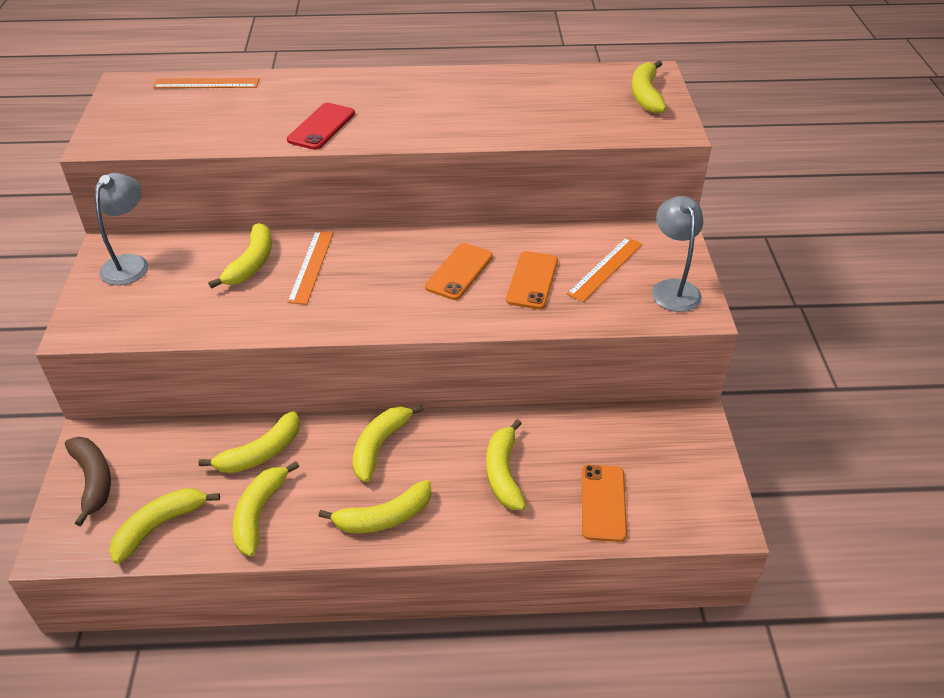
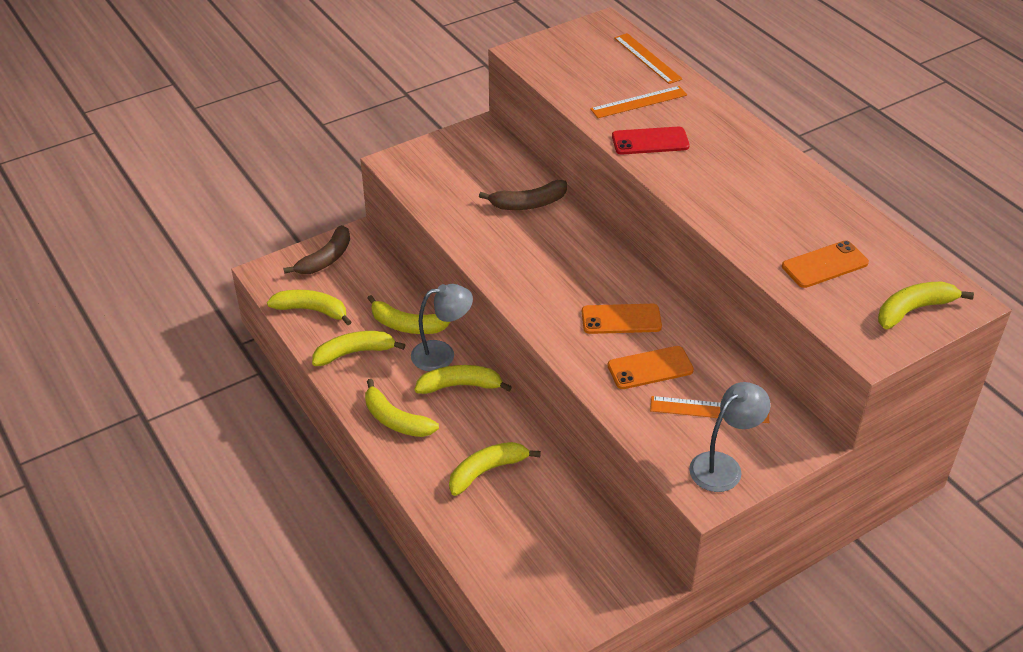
camera: 60 degrees right, 0 degrees up
grey lamp [95,173,149,285] -> grey lamp moved to [411,284,473,371]
yellow banana [208,223,272,289] -> brown banana [479,180,567,210]
orange ruler [287,231,333,305] -> orange ruler moved to [590,86,687,118]
orange phone [582,465,627,542] -> orange phone moved to [782,240,869,288]

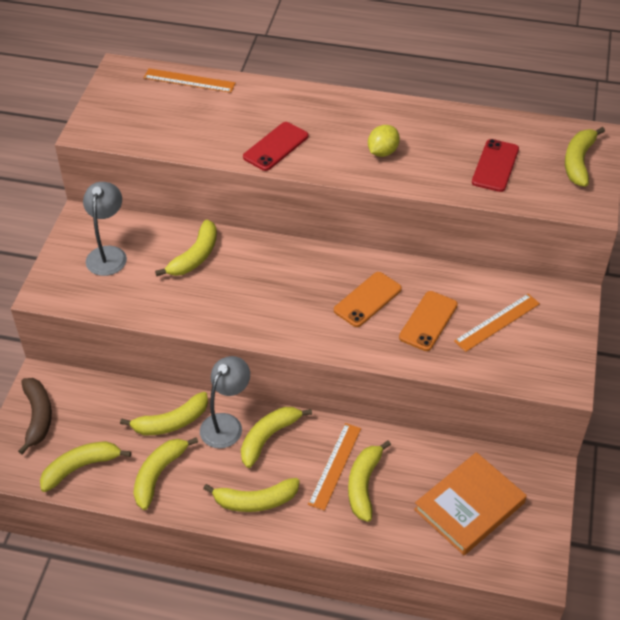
camera: 45 degrees left, 5 degrees up
brown banana [479,180,567,210] -> yellow banana [155,220,217,276]
orange ruler [590,86,687,118] -> orange ruler moved to [308,423,361,511]
grey lamp [689,382,771,492] -> grey lamp moved to [83,182,127,276]
orange phone [782,240,869,288] -> red phone [472,139,519,192]
none -> yellow lemon [368,125,400,157]
none -> orange book [414,452,527,555]

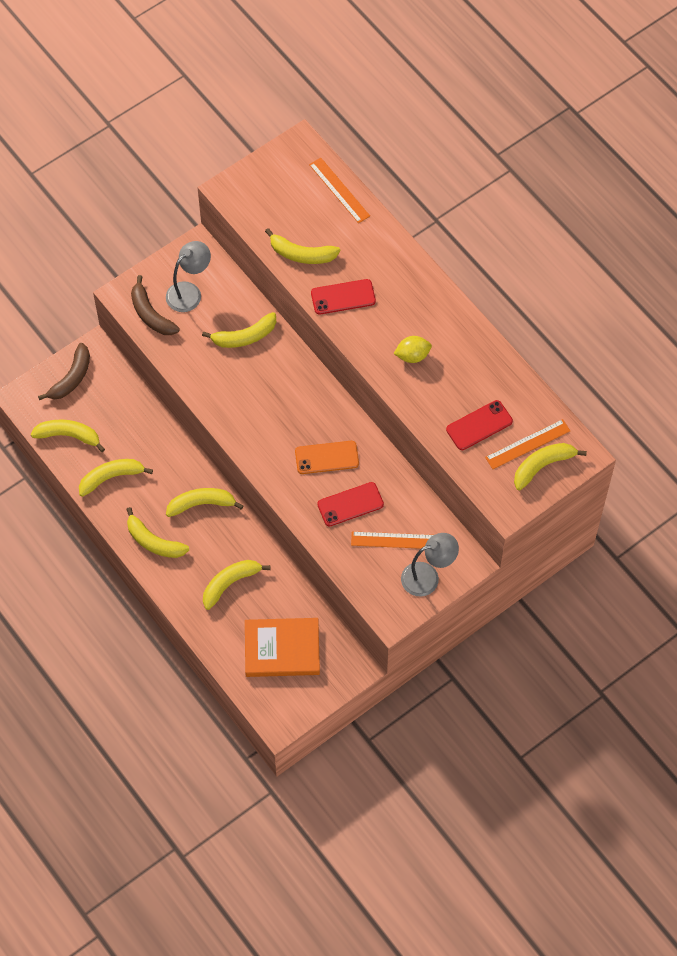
camera: 40 degrees right, 15 degrees up
yellow banana [120,392,208,435] -> yellow banana moved to [265,228,340,264]
grey lamp [200,356,250,449] -> grey lamp moved to [401,533,459,597]
orange ruler [308,423,361,511] -> orange ruler moved to [485,419,570,469]
orange phone [399,291,458,351] -> red phone [317,482,384,526]
none -> brown banana [131,275,180,335]

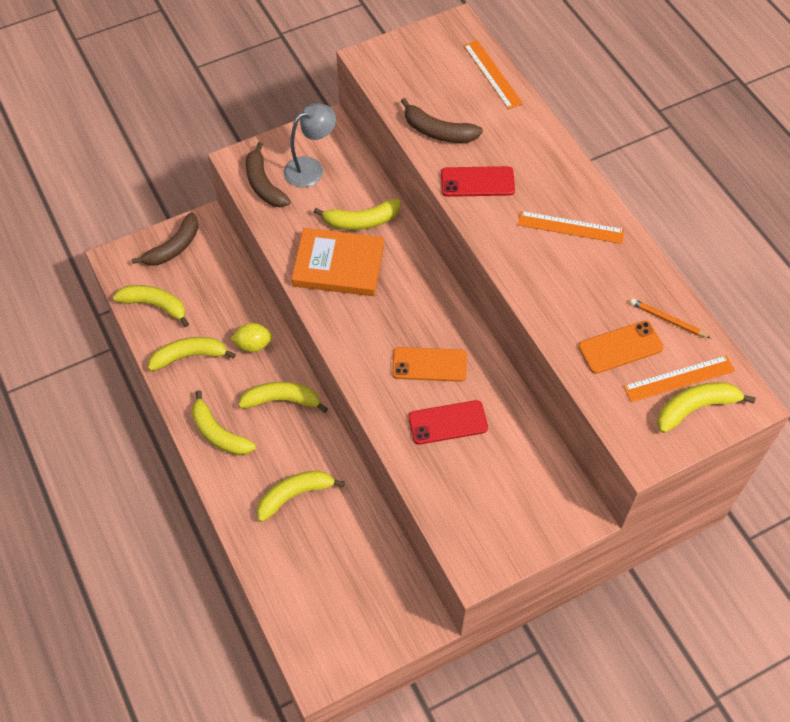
camera: 10 degrees right, 5 degrees down
orange book [245,618,320,677] -> orange book moved to [291,228,384,296]
yellow banana [265,228,340,264] -> brown banana [401,98,483,143]
orange ruler [351,531,433,549] -> orange ruler moved to [518,211,625,244]
yellow lemon [394,336,432,363] -> yellow lemon moved to [230,323,273,352]
grey lamp [401,533,459,597] -> none
red phone [446,400,513,450] -> orange phone [578,321,663,374]
none -> orange pencil [630,299,711,338]

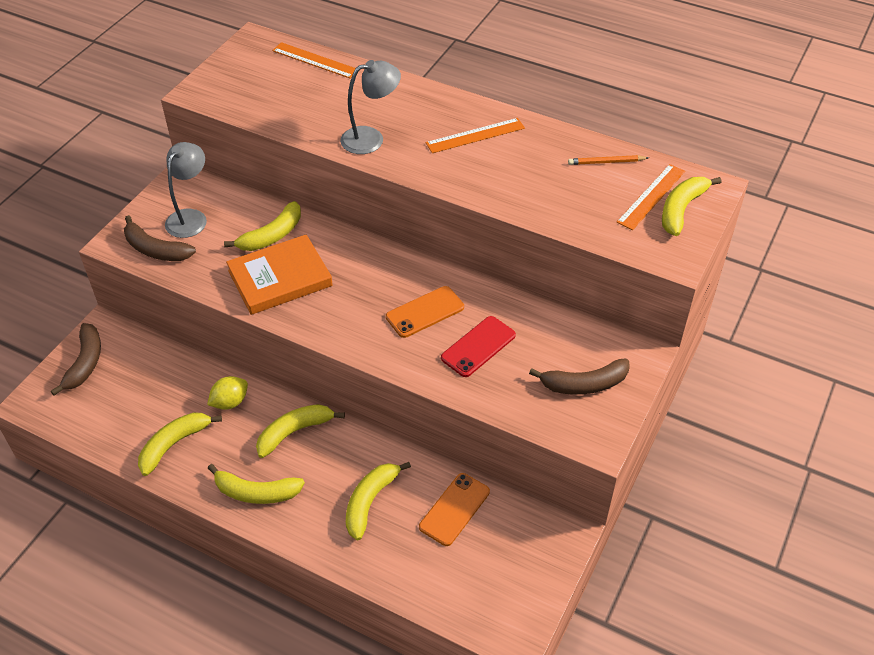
camera: 35 degrees left, 10 degrees down
yellow banana [113,285,189,327] -> none
brown banana [401,98,483,143] -> brown banana moved to [529,359,630,395]
red phone [441,166,515,197] -> grey lamp [340,60,401,154]
orange phone [578,321,663,374] -> orange phone moved to [419,473,490,546]

